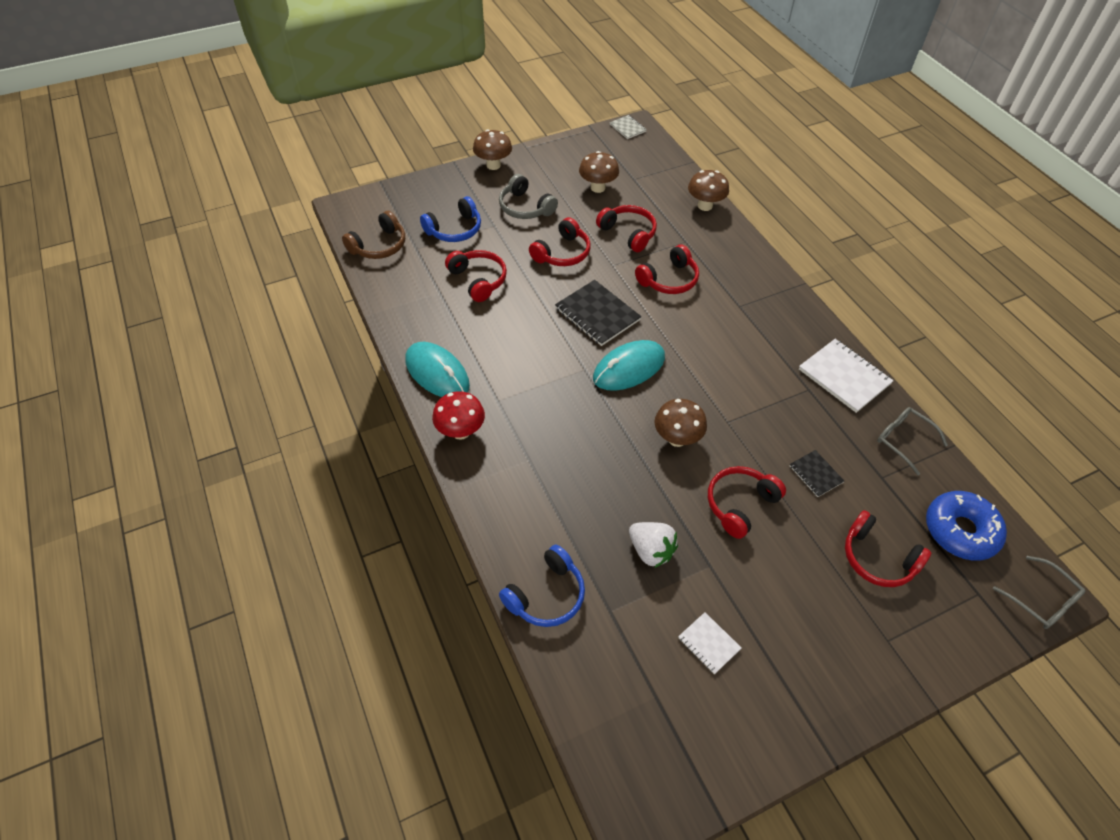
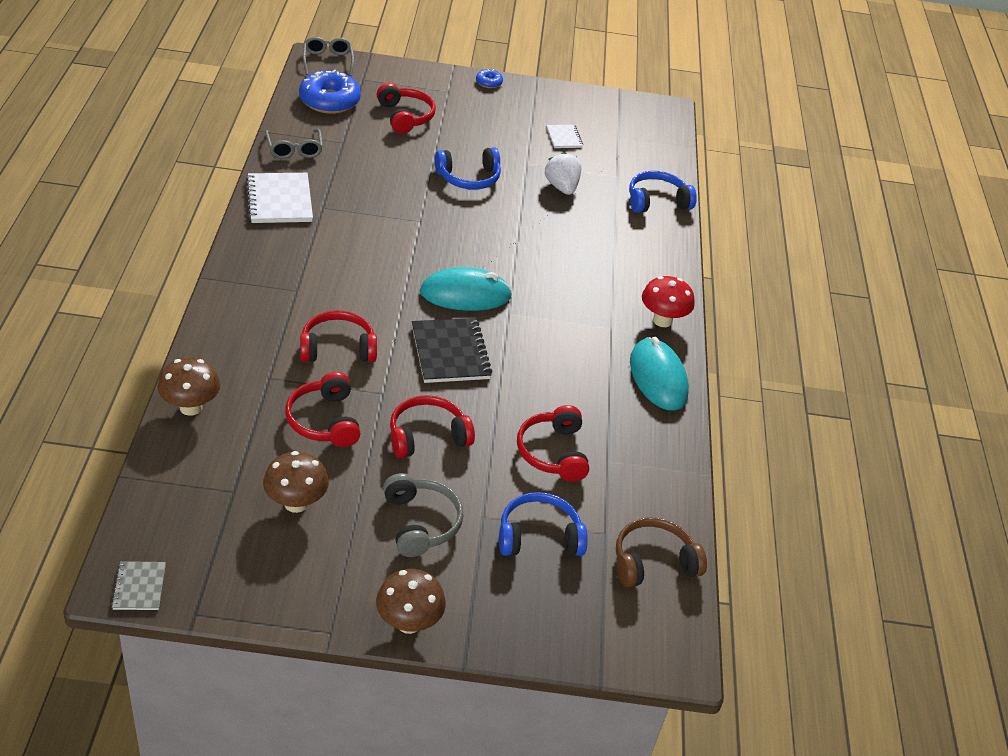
camera: 155 degrees left, 10 degrees down
brown mushroom [655,399,707,447] -> none
red headphones [708,466,786,539] -> blue headphones [435,147,501,190]
black notebook [789,450,844,497] -> none
none -> blue donut [476,69,503,88]

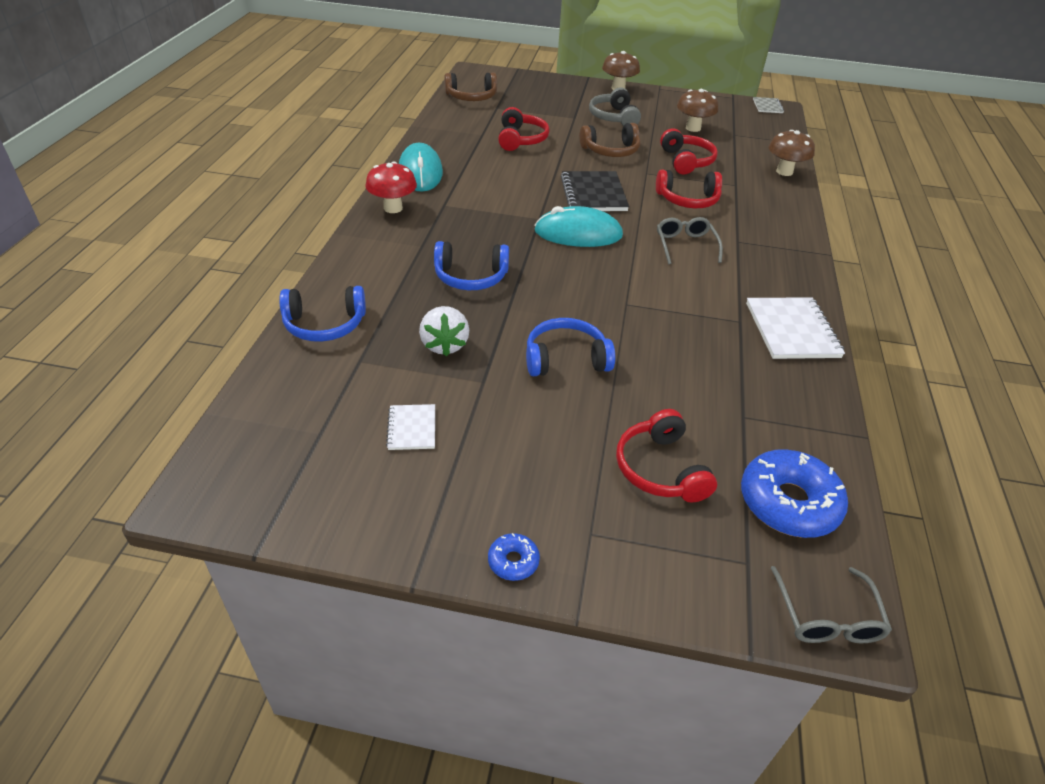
camera: 170 degrees left, 0 degrees up
grey glasses [265,129,323,159] -> grey glasses moved to [657,217,723,264]
red headphones [390,395,475,458] -> brown headphones [579,123,640,157]
blue headphones [499,492,588,556] -> blue headphones moved to [434,241,509,290]

